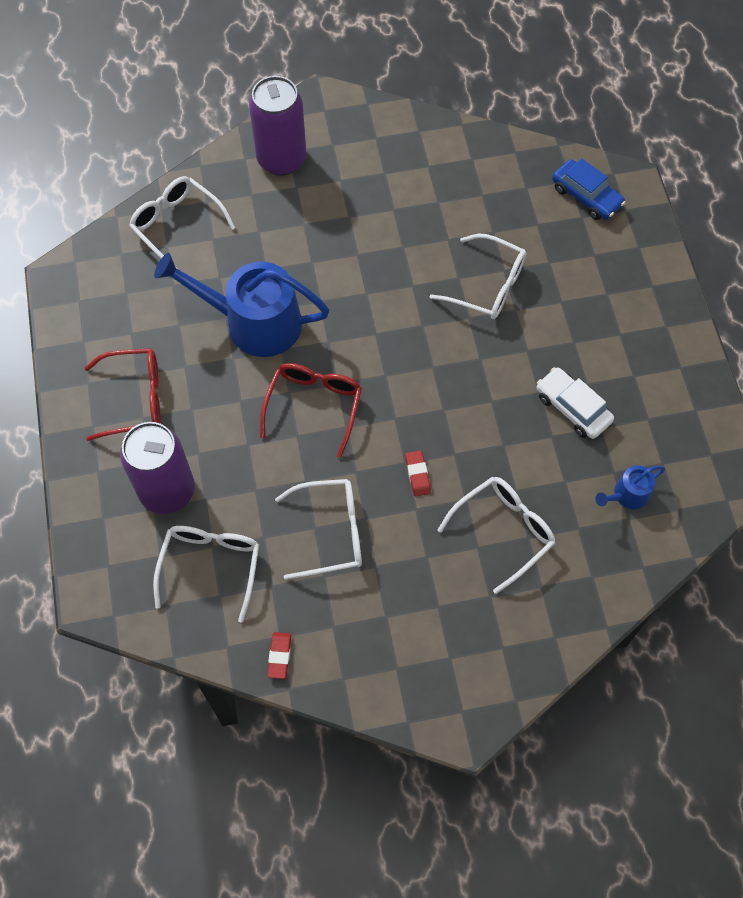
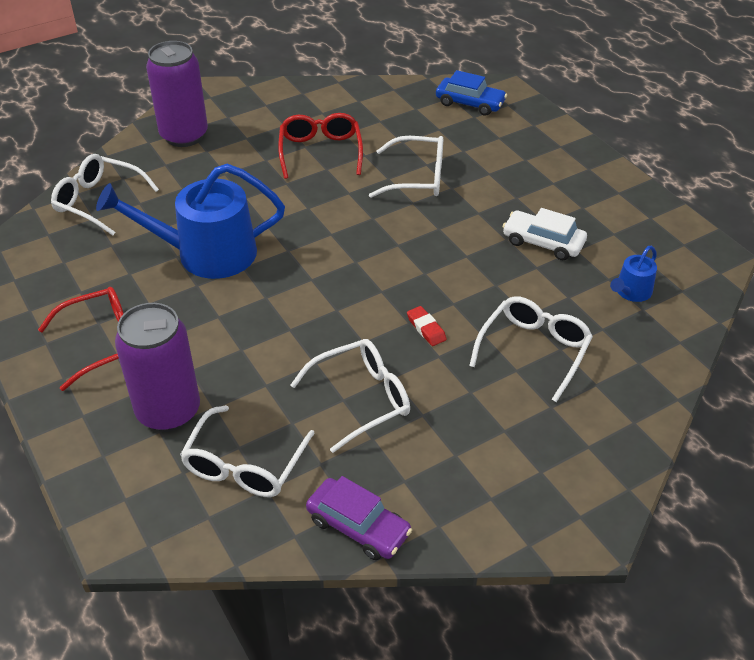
camera: 20 degrees left, 20 degrees down
white glasses [153,526,259,623] -> white glasses turned 150 degrees counterclockwise [180,405,315,497]
red glasses [260,363,362,458] -> red glasses moved to [278,113,363,179]
red eraser [267,632,291,679] -> purple car [306,476,412,560]

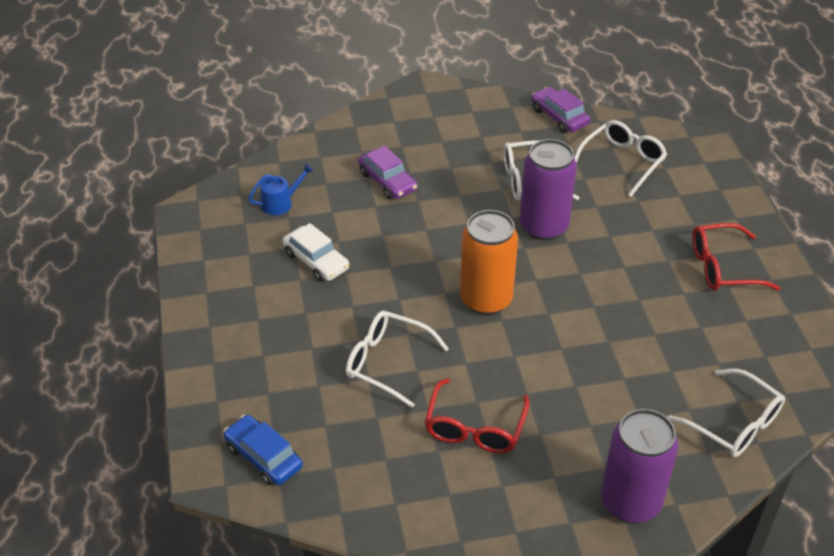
camera: 160 degrees left, 0 degrees up
blue watering can [96,164,285,279] -> none
purple can [115,303,200,432] -> purple can moved to [519,139,577,241]
red eraser [407,306,446,346] -> none
white glasses [469,296,593,402] -> purple car [358,146,417,199]
none -> orange can [460,210,518,315]

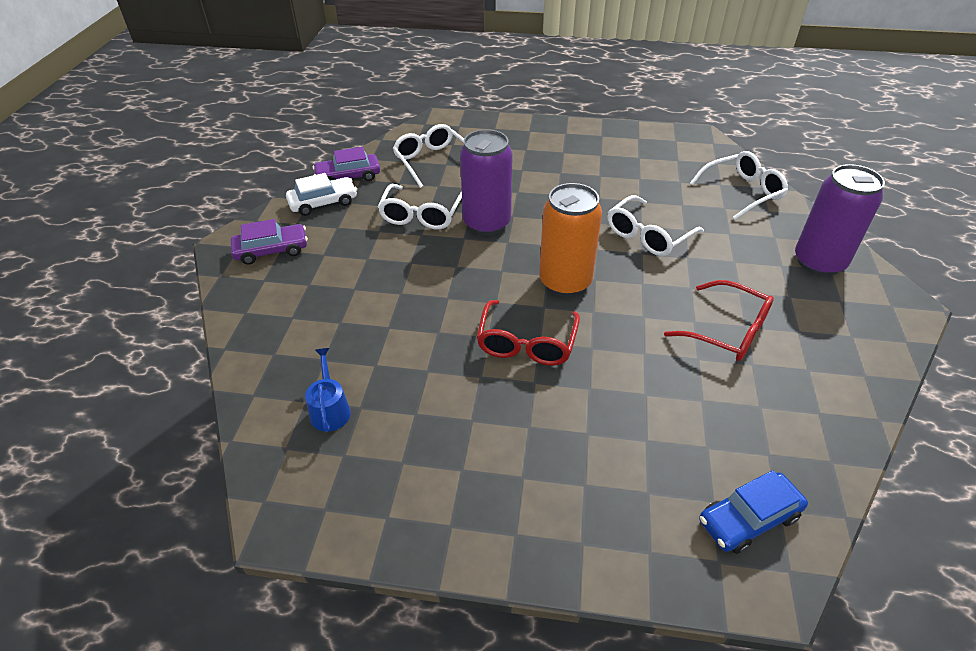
camera: 70 degrees left, 0 degrees up
white car [283,223,349,282] -> white car moved to [286,173,357,216]
white glasses [346,311,449,408] -> white glasses moved to [608,195,704,256]
purple car [358,146,417,199] -> purple car moved to [231,219,308,265]
red glasses [692,223,780,291] -> red glasses moved to [477,300,580,366]

